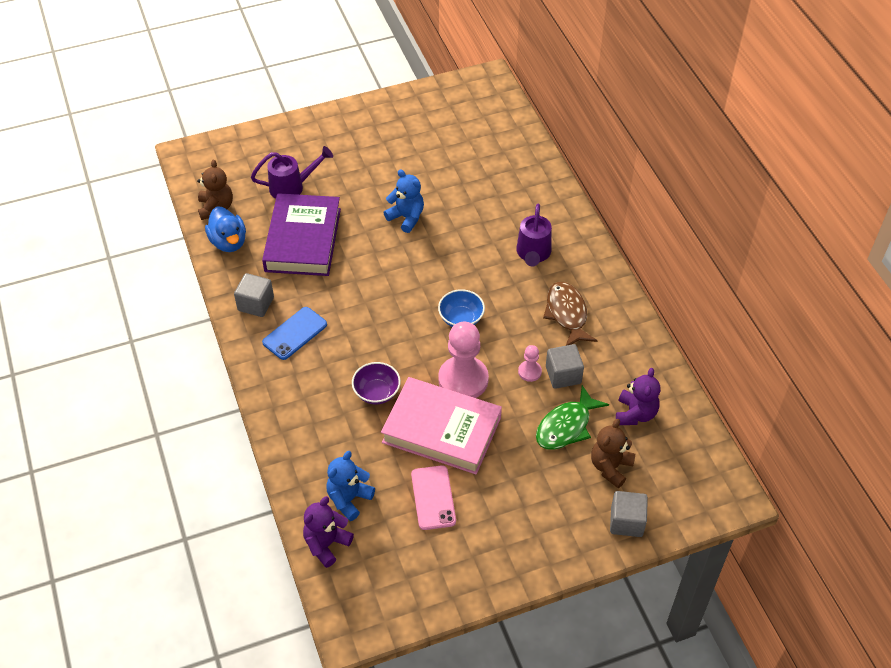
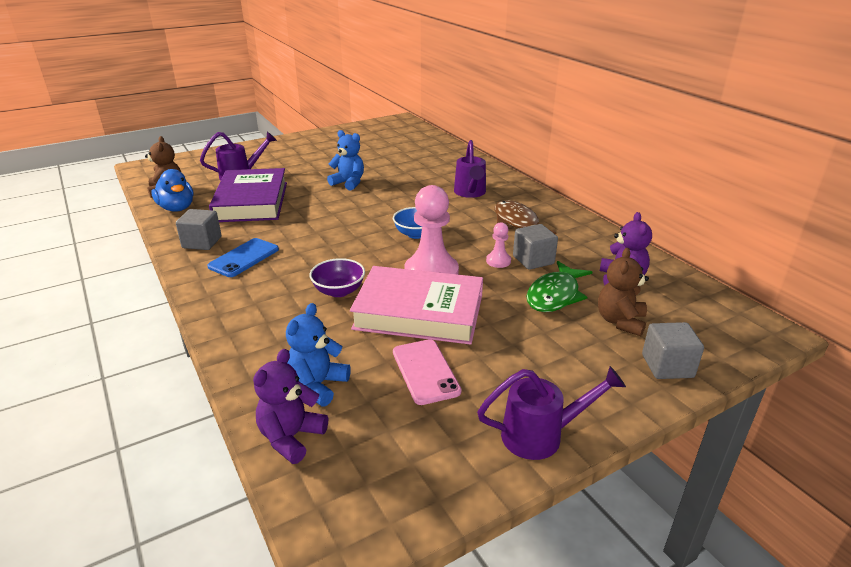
camera: 10 degrees left, 20 degrees down
none -> purple watering can [477,366,626,460]

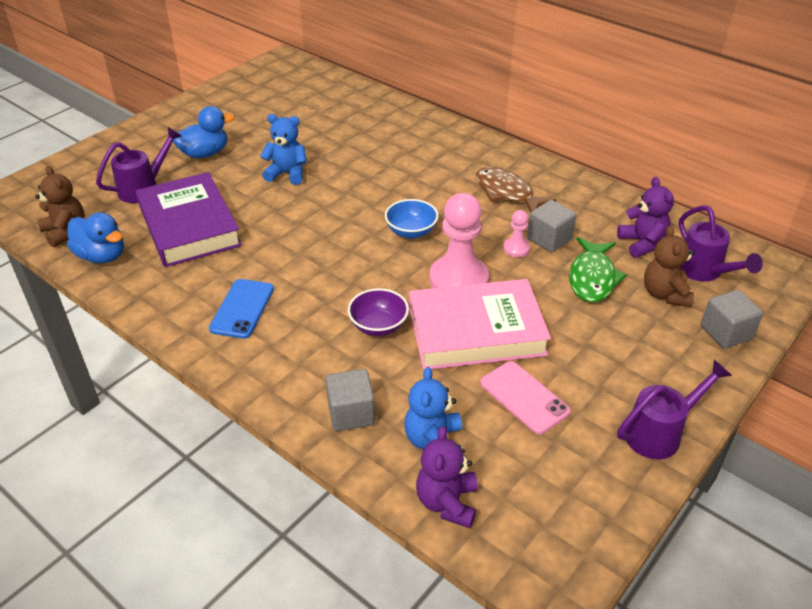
camera: 20 degrees left, 10 degrees up
grey cube [176,209,221,250] -> grey cube moved to [326,369,375,431]
purple watering can [454,140,486,198] -> purple watering can moved to [679,205,763,282]
none -> blue duck [173,106,234,158]

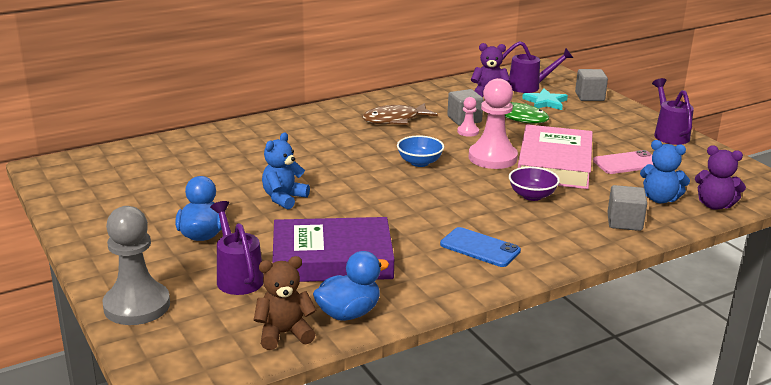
camera: 70 degrees left, 15 degrees down
brown teddy bear [644,226,695,307] -> turquoise star [522,88,568,110]
none -> grey pawn [102,206,170,325]

